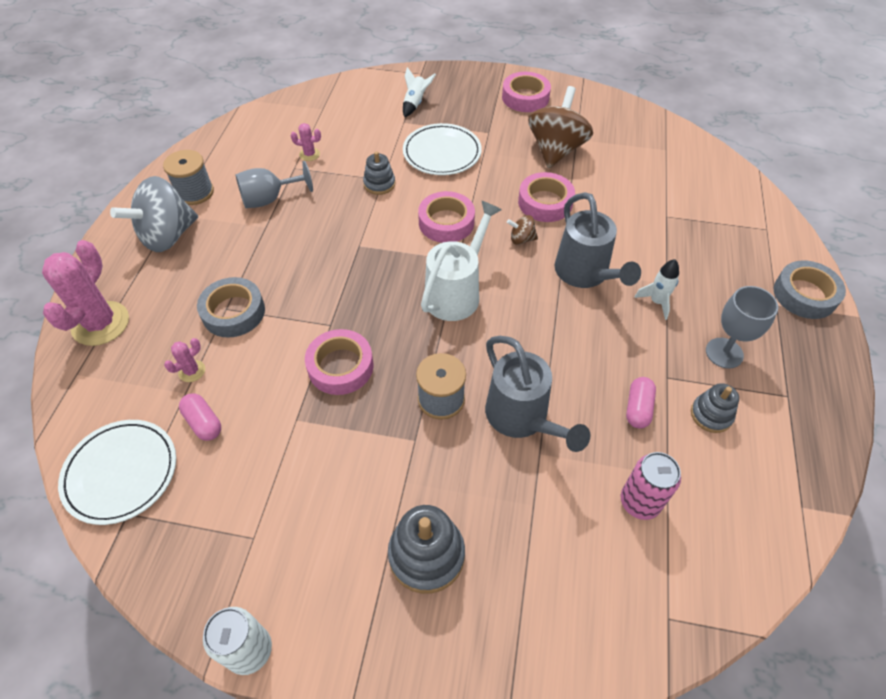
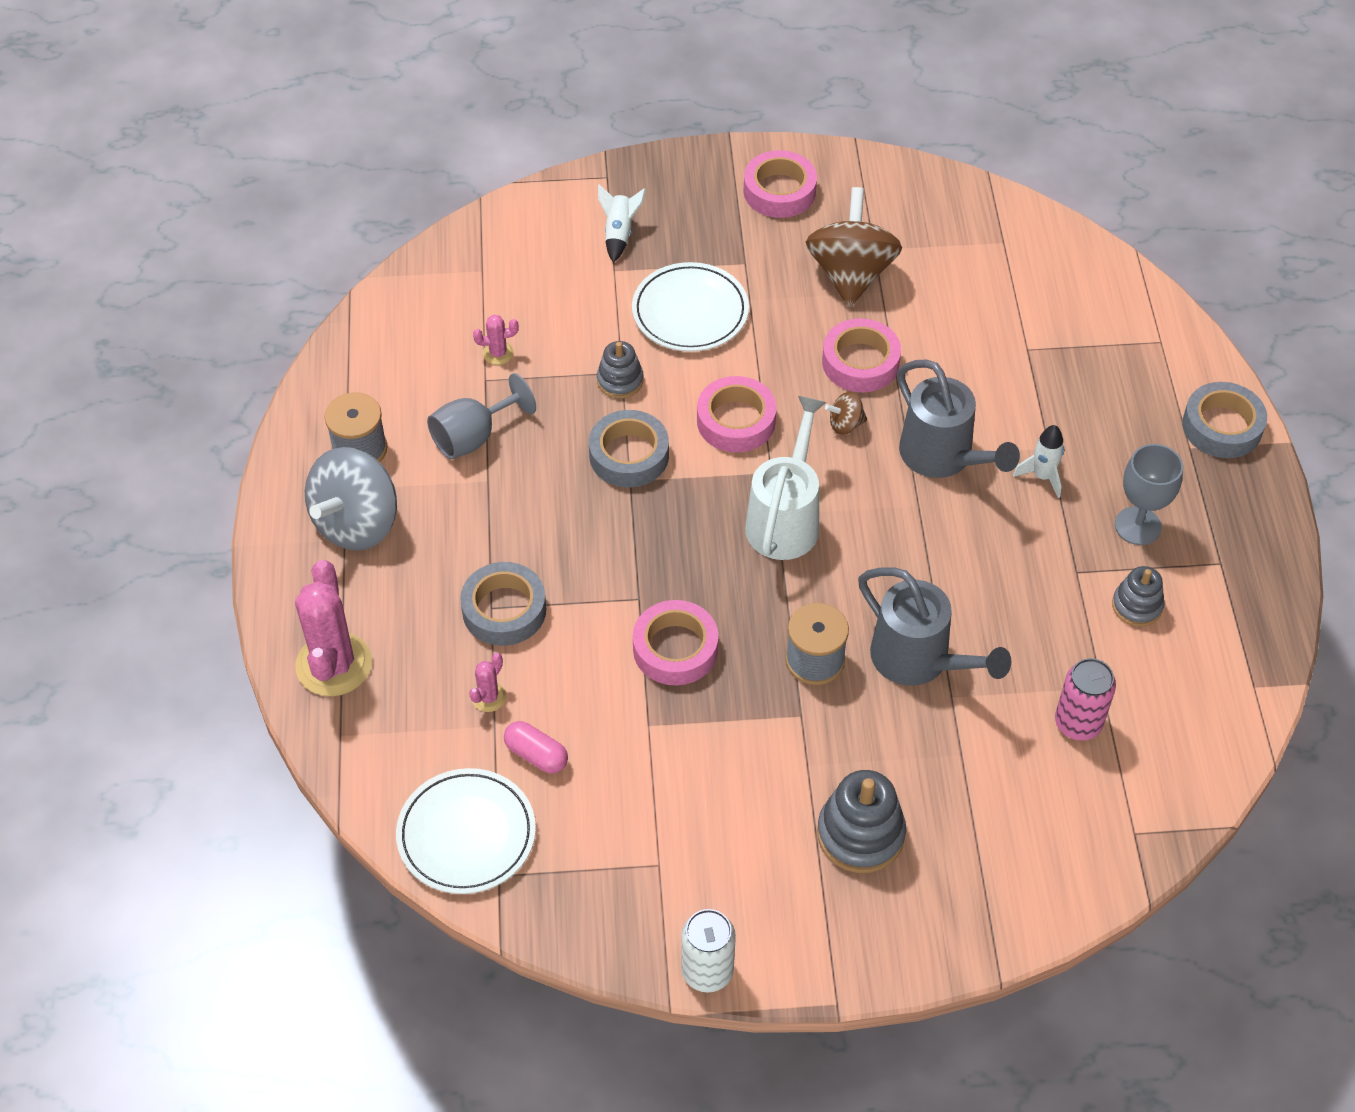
camera: 15 degrees left, 0 degrees up
pink capsule [626,377,656,429] -> none
none -> grey tape [589,410,669,487]

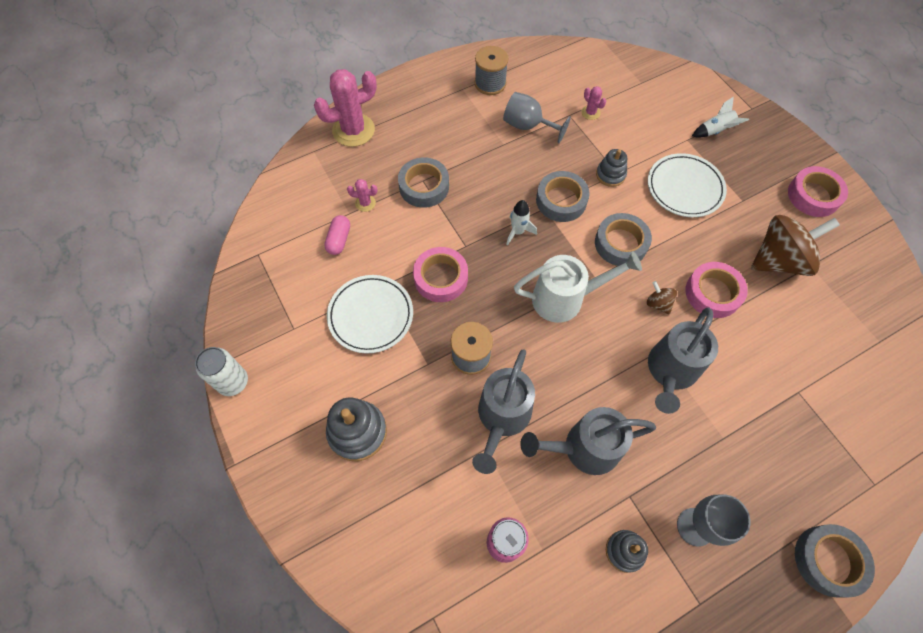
camera: 65 degrees right, 10 degrees up
grey spinning top [305,447,397,551] -> none
white plate [396,768,536,894] -> white plate moved to [327,275,413,354]
pink tape [697,376,777,452] -> grey tape [595,213,652,266]
white rocket [1013,425,1064,498] -> white rocket moved to [506,200,537,246]
none -> grey watering can [520,407,656,475]

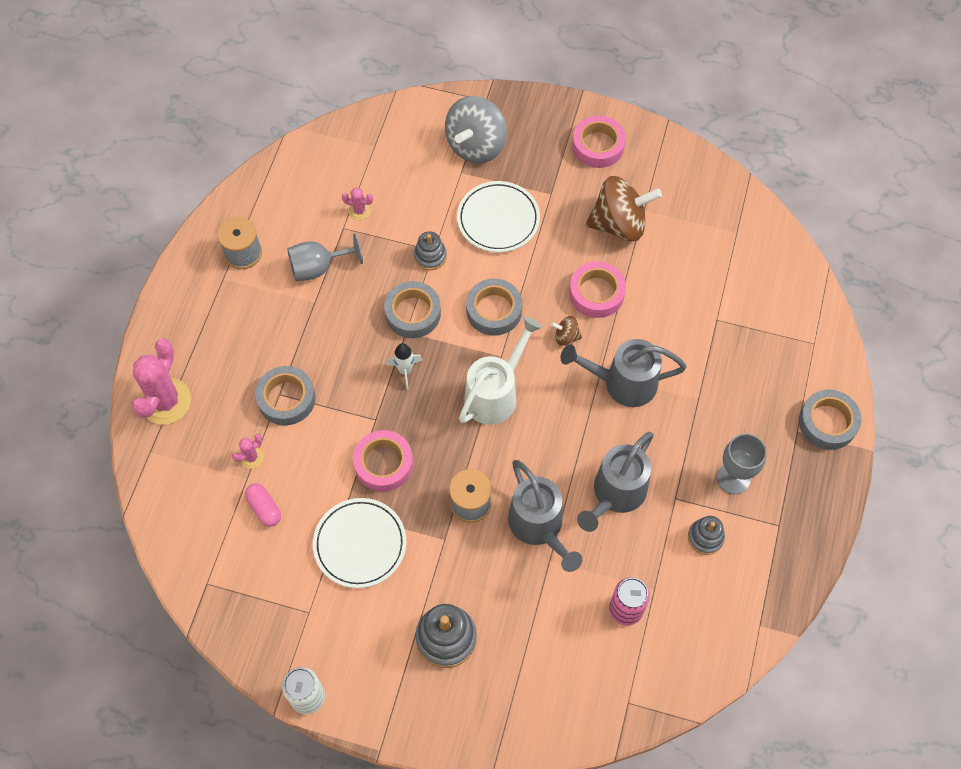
camera: 45 degrees left, 0 degrees up
grey watering can [648,307,718,414] -> grey watering can turned 105 degrees clockwise [560,339,687,407]
white rocket [692,97,749,138] -> grey spinning top [445,96,507,163]
brown spinning top [751,215,840,276] -> brown spinning top turned 60 degrees clockwise [586,176,662,241]

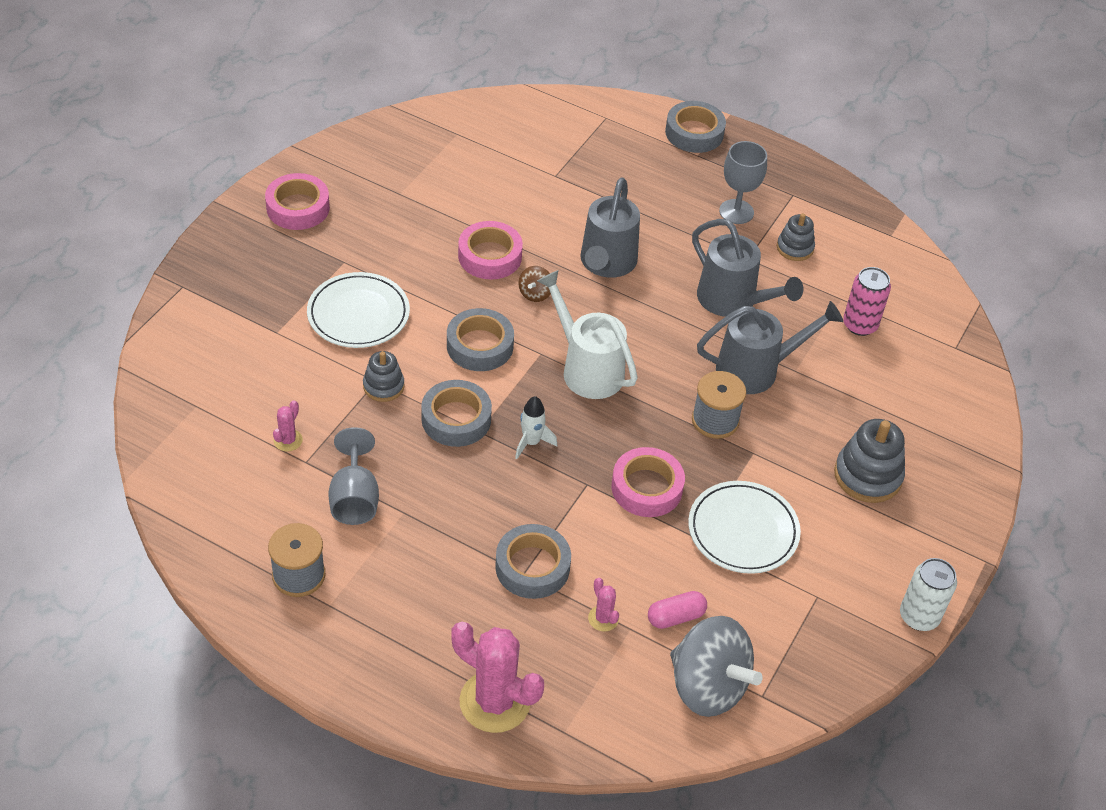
camera: 80 degrees left, 15 degrees down
grey spinning top [445,96,507,163] -> grey spinning top moved to [670,616,763,717]
brown spinning top [586,176,662,241] -> none

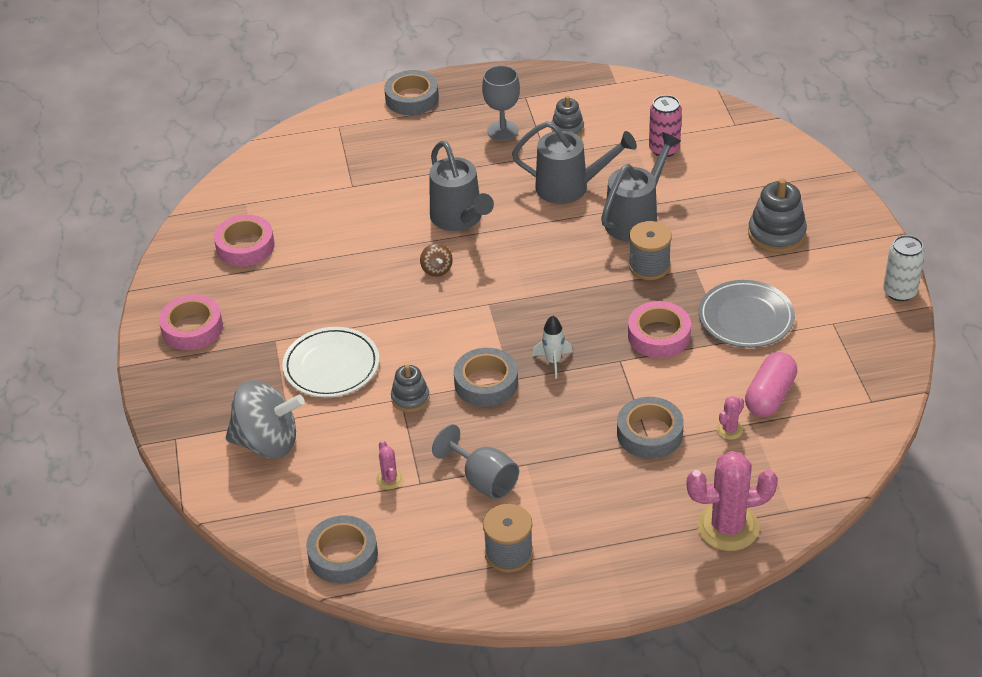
camera: 35 degrees left, 5 degrees down
grey tape [447,308,514,371] -> grey tape moved to [306,515,378,583]
pink tape [458,221,523,279] -> pink tape moved to [214,215,275,266]
white watering can [537,270,638,399] -> none
pink cactus [588,578,619,631] -> pink cactus turned 75 degrees counterclockwise [716,396,744,440]
pink capsule [648,591,707,629] -> pink capsule [745,352,797,417], size x1.50
grey spinning top [670,616,763,717] -> grey spinning top moved to [226,380,305,458]
white plate [688,481,801,574] -> grey plate [699,280,795,348]

